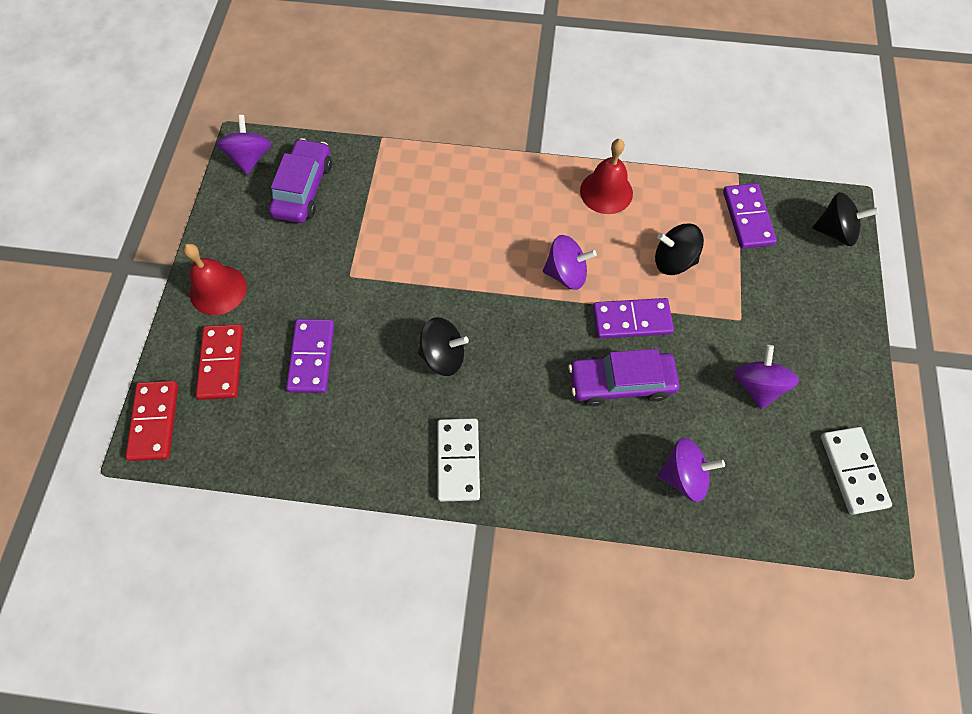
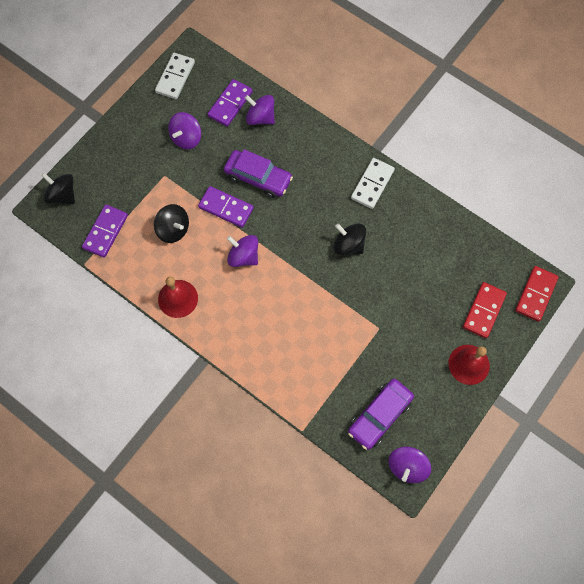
camera: 150 degrees left, 5 degrees up
purple domino [286,319,334,393] -> purple domino moved to [208,79,253,127]

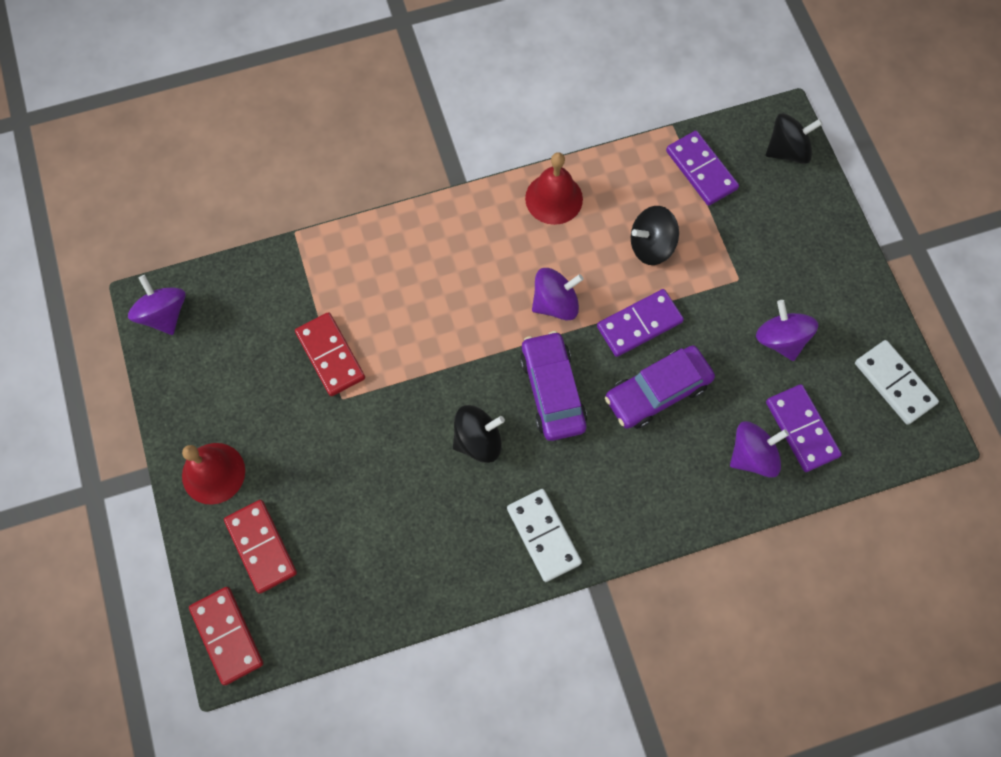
camera: 125 degrees right, 0 degrees up
purple car [348,379,414,450] -> purple car moved to [520,331,587,441]
none -> red domino [295,312,365,396]

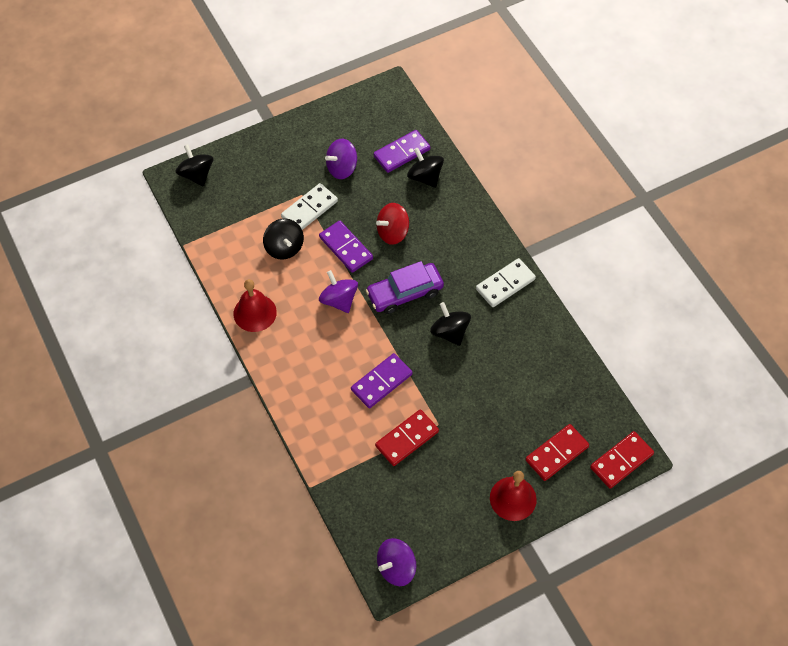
camera: 100 degrees left, 10 degrees down
purple car [605,345,715,429] -> red spinning top [376,203,409,245]
purple domino [666,131,739,206] -> purple domino moved to [351,353,413,408]
purple spinning top [730,421,789,478] -> black spinning top [407,148,444,188]
white domino [855,340,939,425] -> white domino moved to [281,183,338,230]

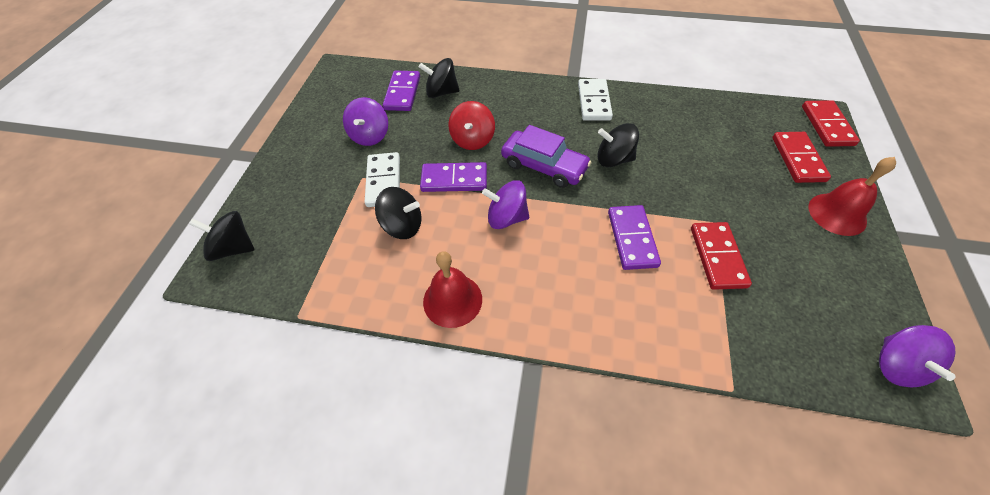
camera: 50 degrees left, 5 degrees down
purple car [366,261,444,314] -> purple car turned 75 degrees counterclockwise [501,125,592,188]

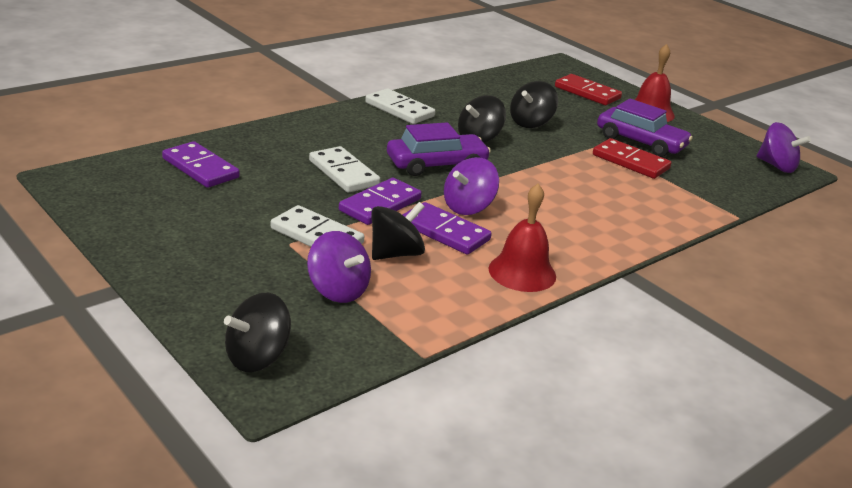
camera: 55 degrees left, 25 degrees down
purple spinning top [343,97,388,146] -> purple spinning top moved to [307,231,371,303]
black spinning top [419,58,460,98] -> black spinning top moved to [510,81,558,128]
red spinning top [448,101,495,150] -> white domino [309,146,380,193]
purple domino [608,205,661,270] -> purple domino moved to [402,202,492,255]
red domino [802,100,860,147] -> none
none -> purple car [597,98,693,157]

